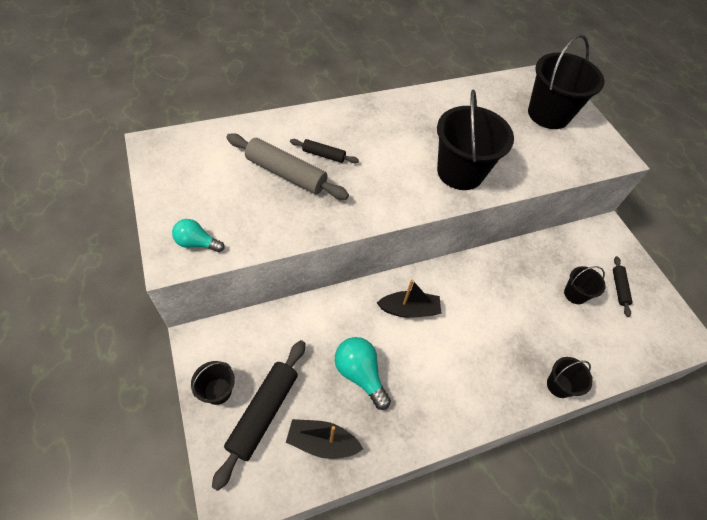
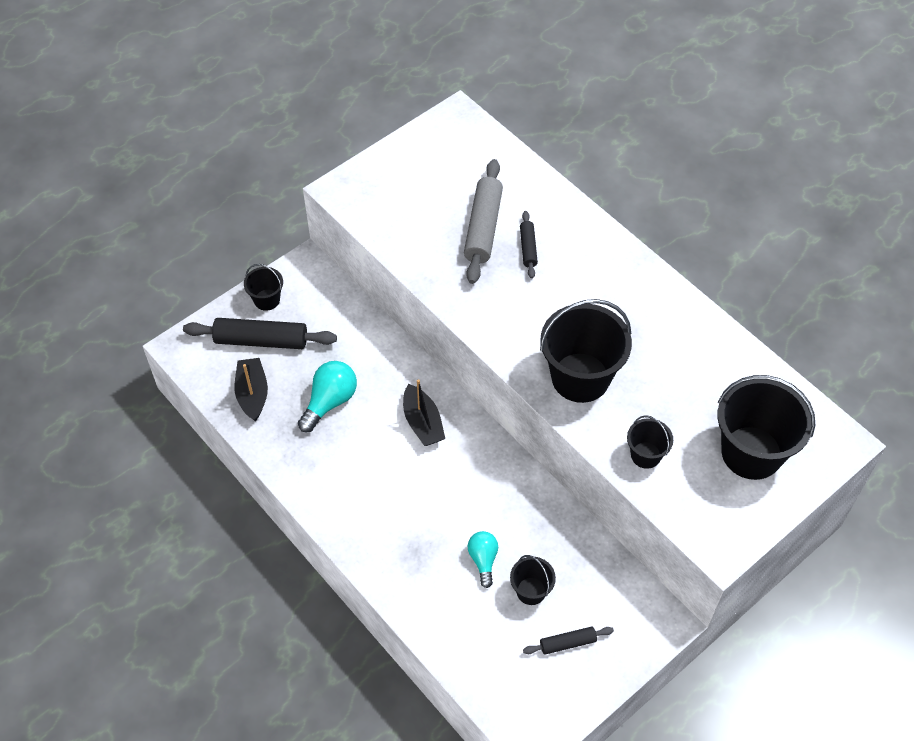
camera: 75 degrees right, 0 degrees up
turquoise light bulb [172,219,224,252] -> turquoise light bulb moved to [468,531,498,588]
black bucket [547,357,593,398] -> black bucket moved to [627,415,673,469]

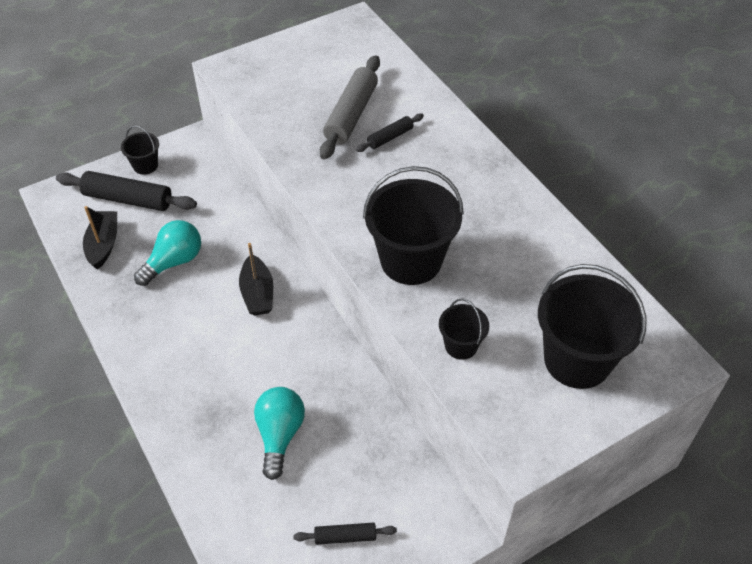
camera: 10 degrees right, 5 degrees down
turquoise light bulb [468,531,498,588] -> turquoise light bulb [254,387,305,480], size x1.54
black bucket [510,555,556,605] -> none
black rolling pin [520,211,538,279] -> black rolling pin turned 45 degrees clockwise [356,113,424,152]

